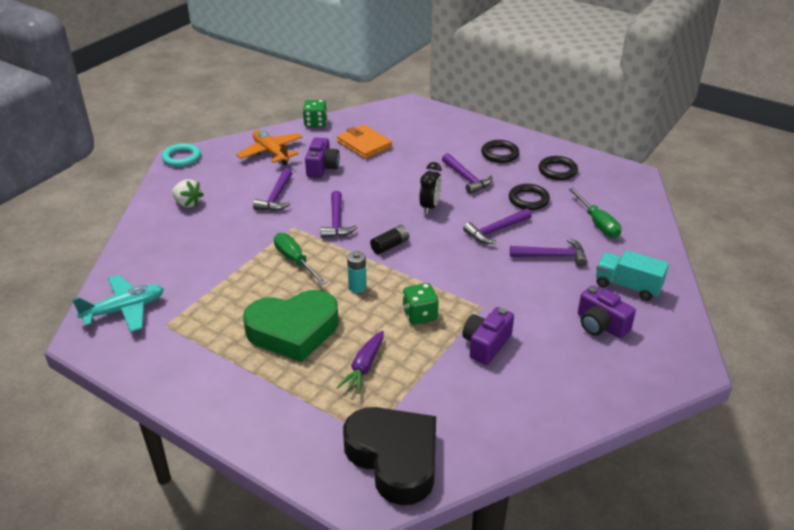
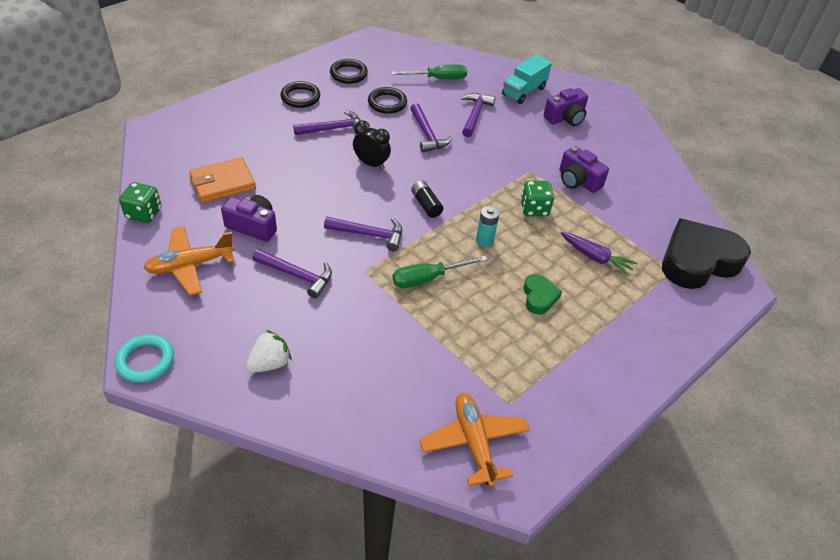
camera: 80 degrees left, 10 degrees up
turquoise plane [72,275,164,332] -> orange plane [419,393,529,487]
green heart [243,290,338,362] -> green heart [523,274,562,315], size x0.47

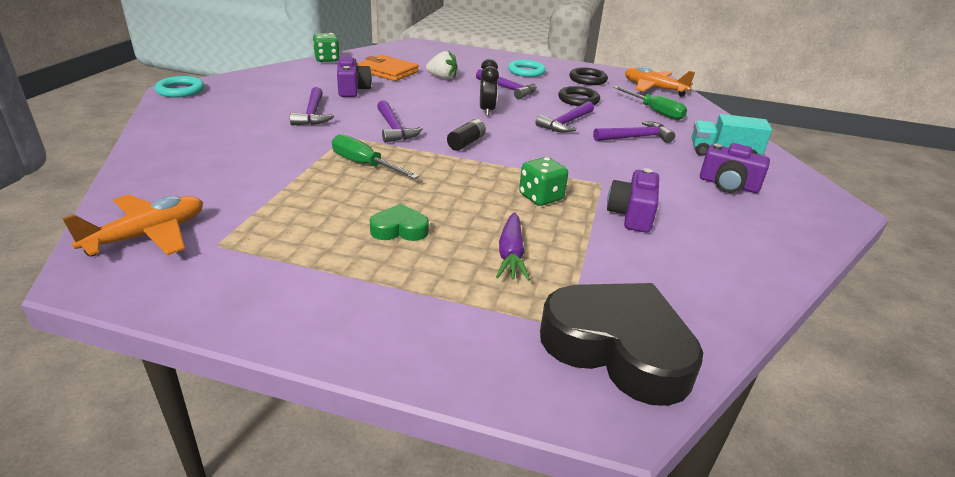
camera: 60 degrees right, 15 degrees down
orange plane [144,226,235,296] -> orange plane moved to [625,66,695,97]
white strawberry [246,330,291,373] -> white strawberry moved to [426,51,458,80]
black ring [280,81,320,108] -> turquoise ring [508,60,546,77]
turquoise battery [476,206,499,247] -> none
green heart [523,274,562,315] -> green heart turned 150 degrees counterclockwise [370,204,429,241]

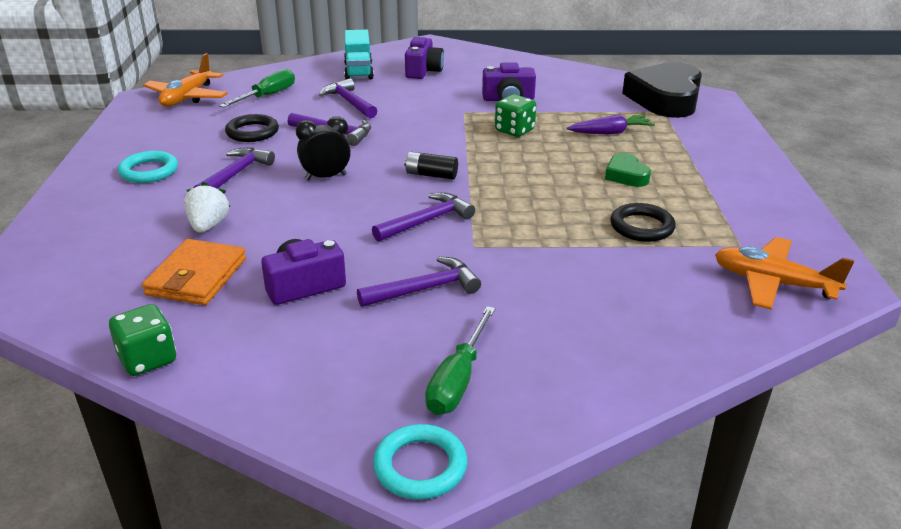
camera: 105 degrees left, 0 degrees up
green screwdriver [332,134,419,179] -> green screwdriver moved to [425,306,495,415]
black ring [569,67,608,85] -> black ring moved to [610,203,676,242]

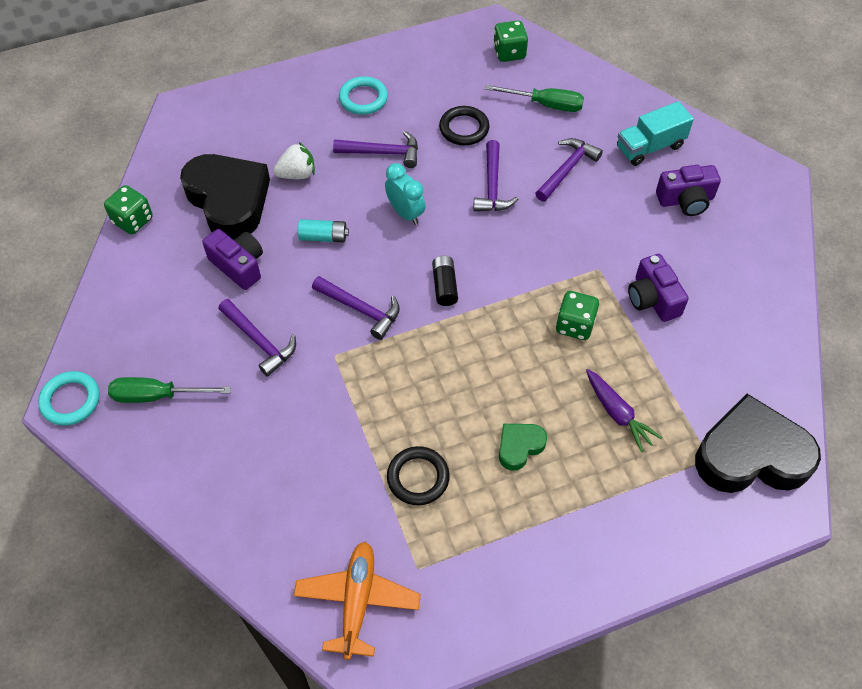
camera: 70 degrees right, 25 degrees up
orange wallet [142,239,246,305] -> black heart [180,154,270,240]
orange plane [143,53,228,107] -> green dice [493,21,528,62]
black clock [296,116,351,180] -> turquoise clock [385,163,425,225]
none -> turquoise battery [298,219,349,242]

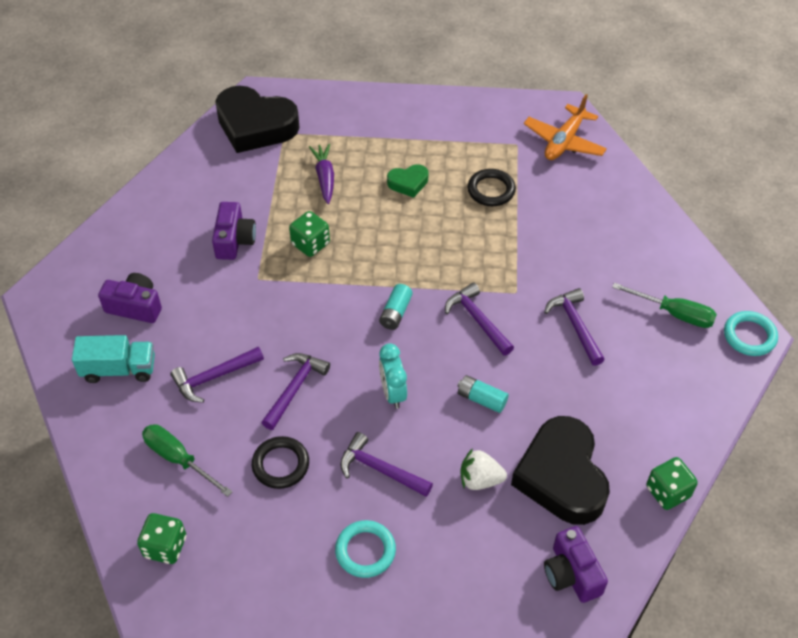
camera: 155 degrees left, 5 degrees down
purple camera [202,229,263,290] -> purple camera moved to [544,526,608,603]
black battery [432,256,458,306] -> turquoise battery [379,284,413,330]

